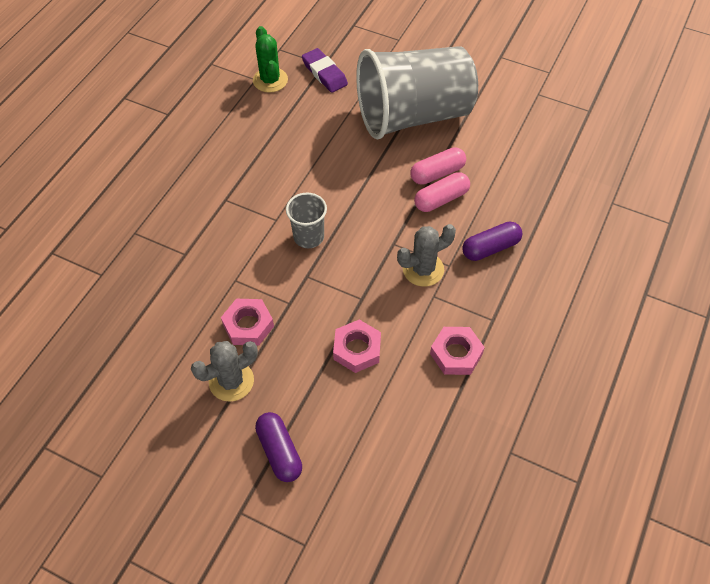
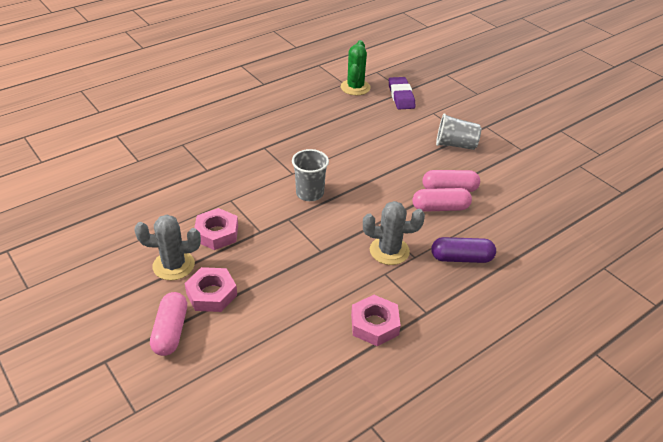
camera: 25 degrees right, 15 degrees down
purple capsule [255,412,302,482] -> pink capsule [150,292,187,356]
pink nut [333,320,381,373] -> pink nut moved to [185,267,237,312]
grey cup [356,46,478,139] -> grey cup [436,113,481,150], size x0.42

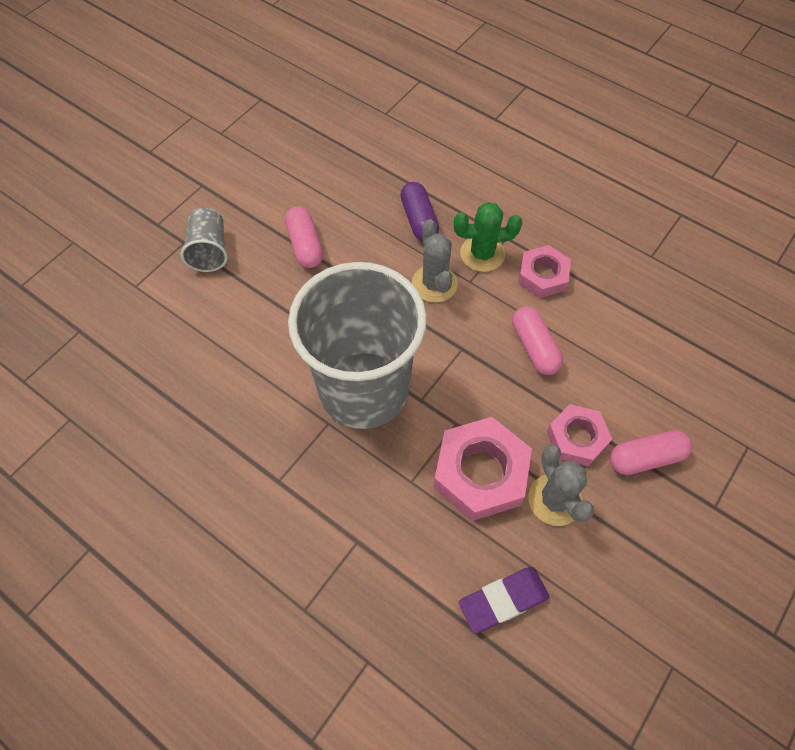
camera: 105 degrees left, 20 degrees up
pink nut [194,208,238,250] -> pink nut [433,417,532,521], size x1.59
grey cup [292,149,329,201] -> grey cup [288,262,427,429], size x2.38
green cactus [341,40,371,95] -> green cactus moved to [454,202,522,272]
purple eraser [389,77,415,109] -> purple eraser moved to [459,567,550,634]
pink capsule [413,188,472,212] -> pink capsule moved to [512,306,563,375]

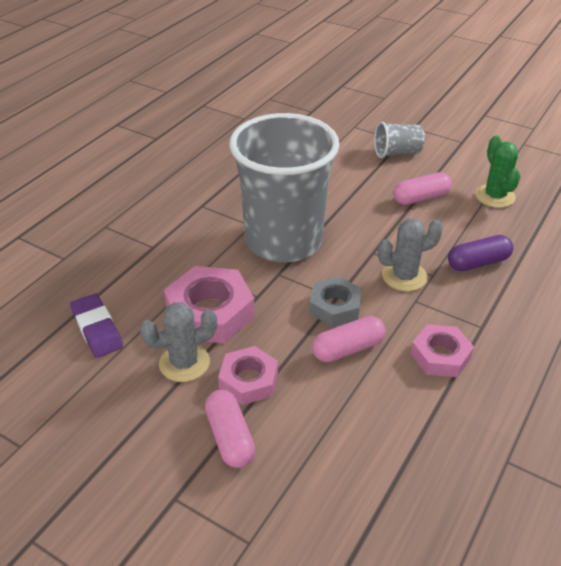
camera: 85 degrees right, 20 degrees down
green cactus [454,202,522,272] -> green cactus moved to [475,135,520,208]
none -> grey nut [309,276,362,327]

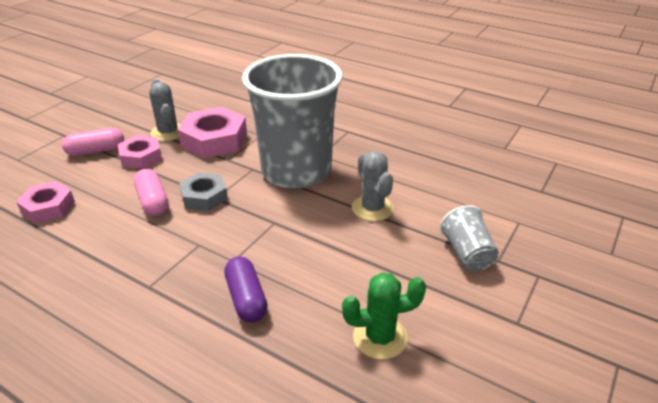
camera: 90 degrees right, 5 degrees down
purple eraser [70,294,123,358] -> none
grey cactus [378,219,443,291] -> grey cactus moved to [352,152,394,221]
pink capsule [393,172,452,205] -> none
pink nut [410,324,474,377] -> pink nut moved to [17,181,75,223]

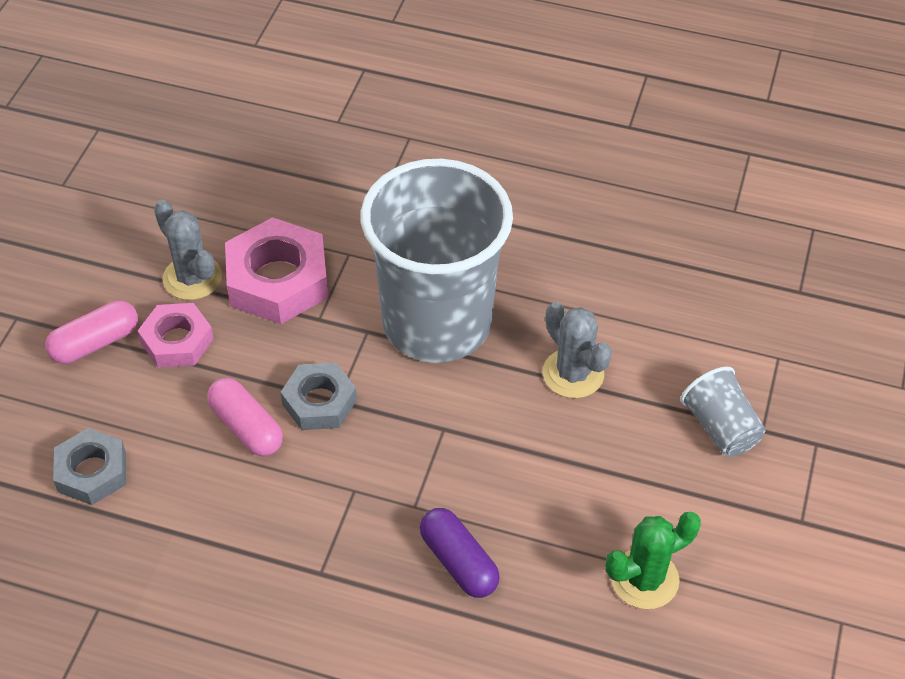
camera: 15 degrees left, 15 degrees up
pink nut [17,181,75,223] -> grey nut [53,428,126,505]

